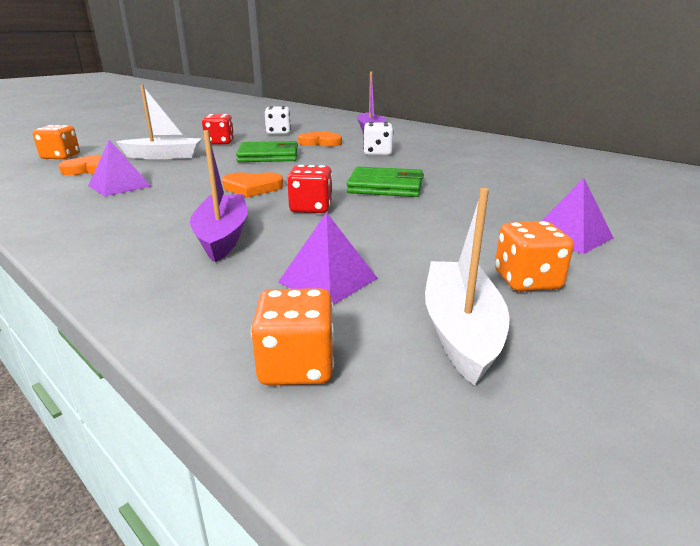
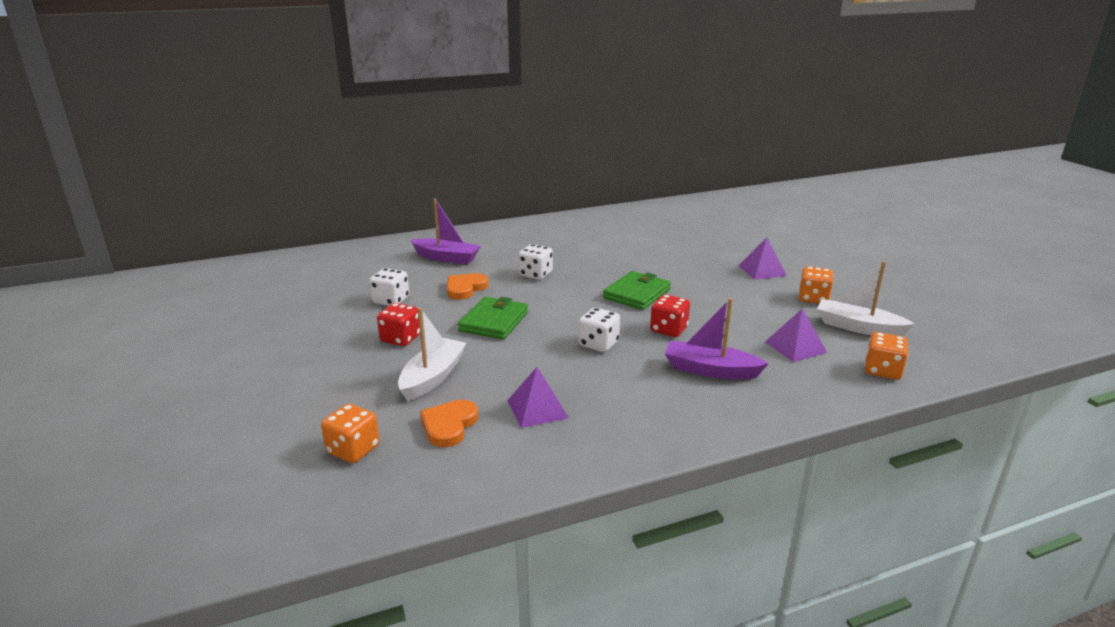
camera: 65 degrees left, 0 degrees up
orange heart [222,172,284,198] -> white dice [579,307,620,352]

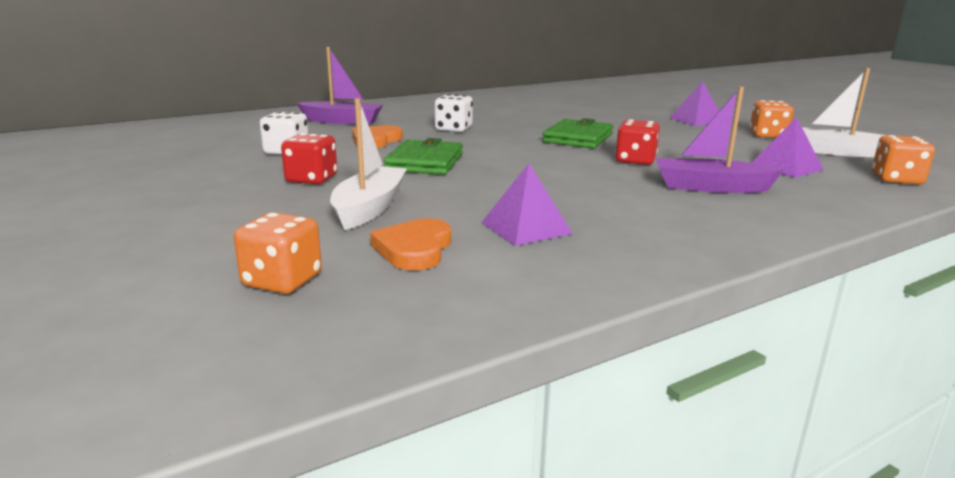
camera: 10 degrees left, 5 degrees down
white dice [579,307,620,352] -> none

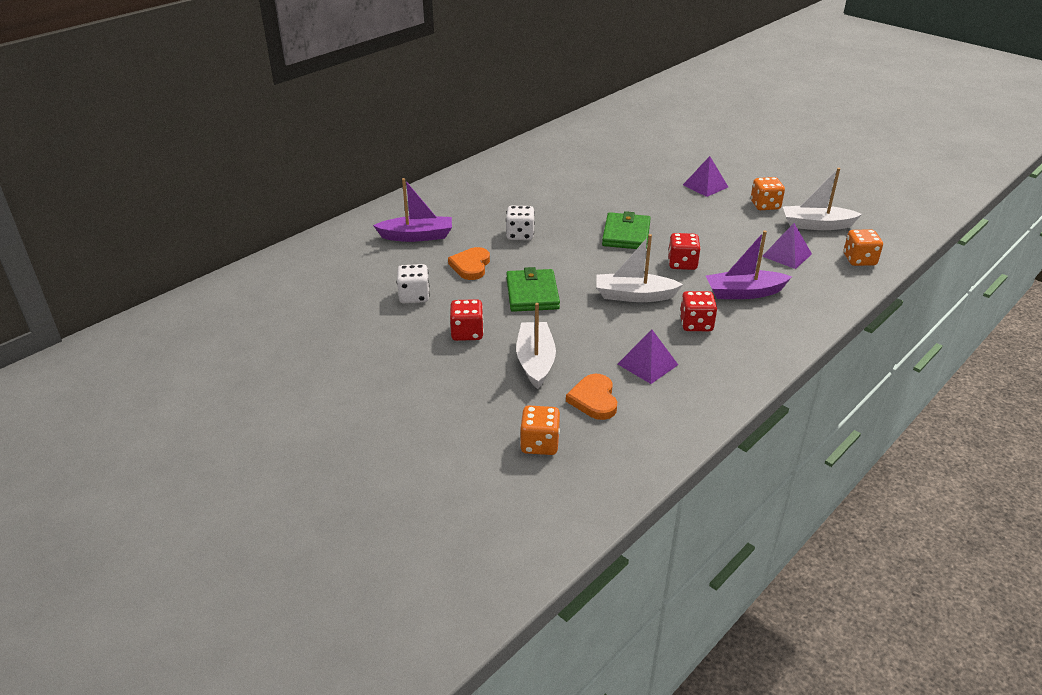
camera: 15 degrees left, 15 degrees up
none -> white boat [596,234,683,302]
none -> red dice [680,291,717,331]

